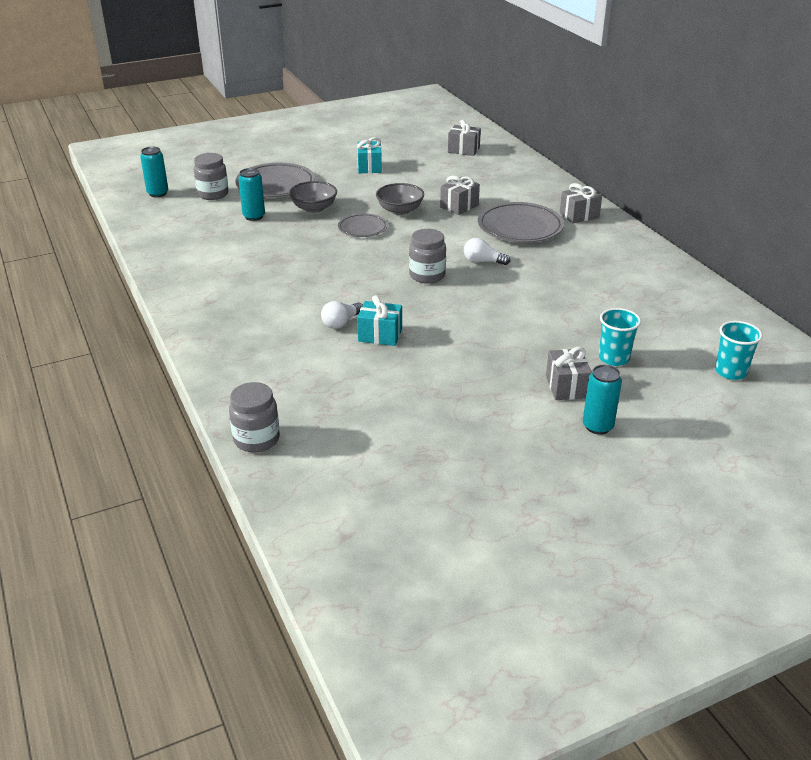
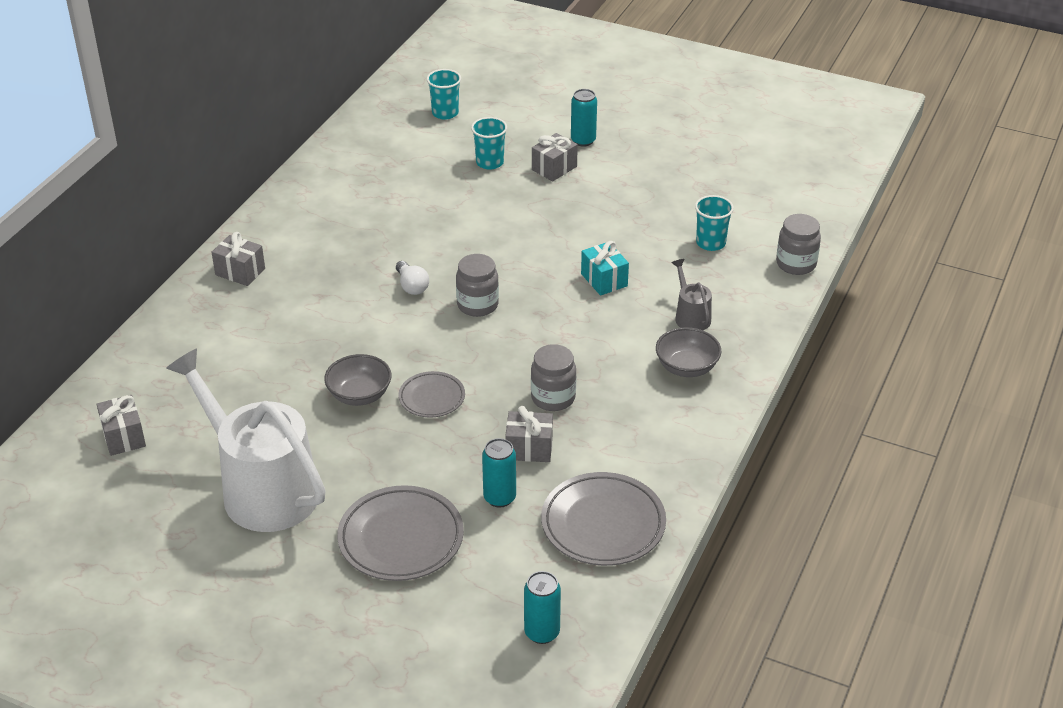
camera: 130 degrees left, 5 degrees up
grey jar [194,153,229,200] -> grey jar moved to [531,344,576,411]
grey bowl [289,181,337,213] -> grey bowl moved to [656,327,721,377]
white light bulb [321,301,363,329] -> none
turquoise gift [357,137,382,173] -> white watering can [166,349,326,532]
grey gift [440,176,480,215] -> grey gift moved to [505,406,553,462]
grey plate [478,202,564,243] -> grey plate moved to [541,472,666,566]
none -> grey watering can [671,259,712,330]
none -> turquoise cup [695,195,734,251]

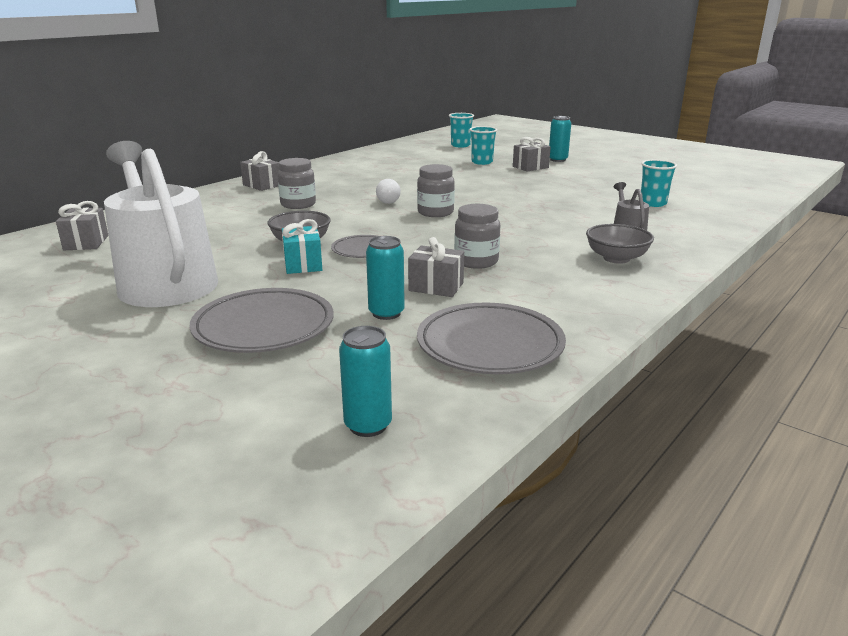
camera: 15 degrees right, 15 degrees down
turquoise gift [581,241,629,296] -> turquoise gift moved to [282,219,322,274]
grey jar [776,214,821,275] -> grey jar moved to [278,158,316,209]

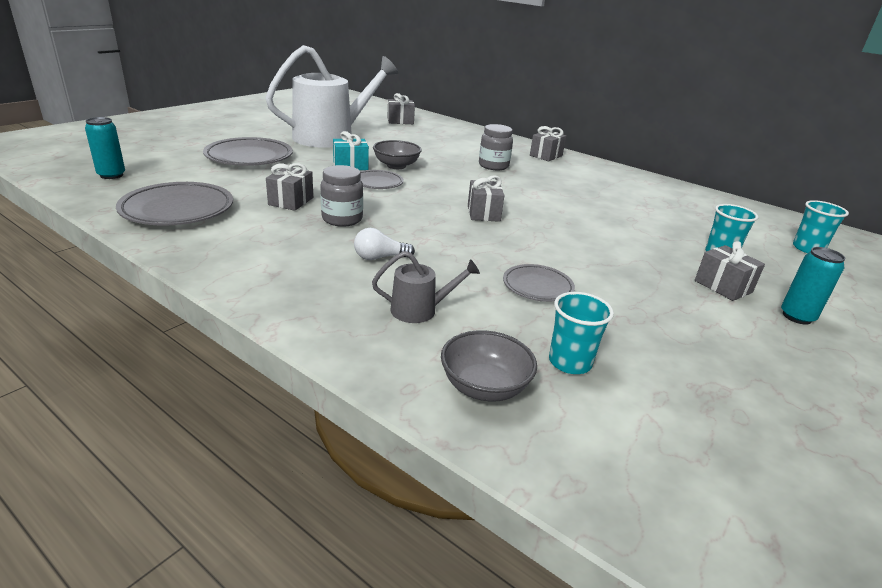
camera: 85 degrees right, 5 degrees up
turquoise can [366,236,405,320] -> none
white light bulb [376,179,401,204] -> white light bulb moved to [354,228,415,260]
grey jar [417,164,455,217] -> grey gift [468,175,505,222]
grey bowl [586,224,654,264] -> grey bowl moved to [441,330,537,402]
none -> grey plate [503,264,575,302]

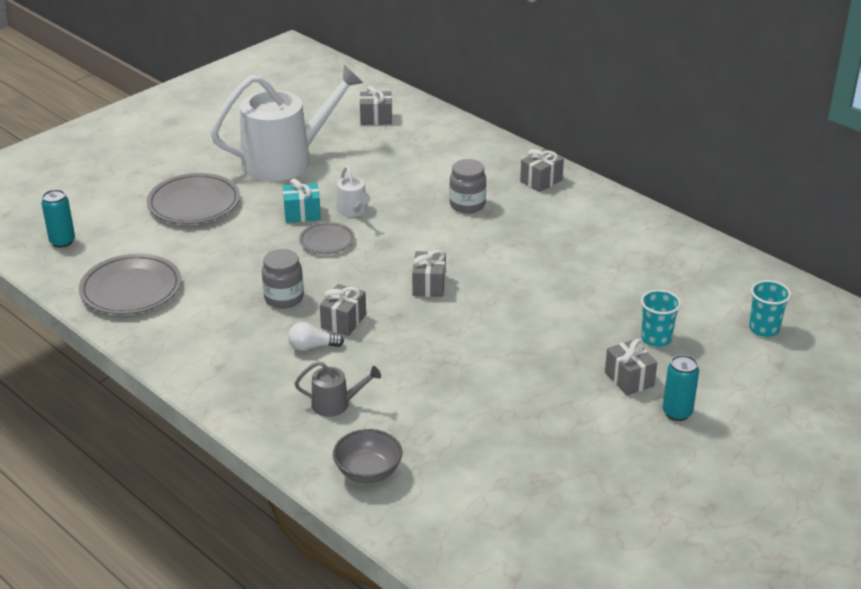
camera: 10 degrees right, 5 degrees up
grey gift [266,163,313,211] -> grey gift moved to [320,284,366,336]
grey bowl [373,140,422,169] -> white watering can [337,166,370,217]
grey plate [503,264,575,302] -> none
turquoise cup [549,292,614,374] -> none

